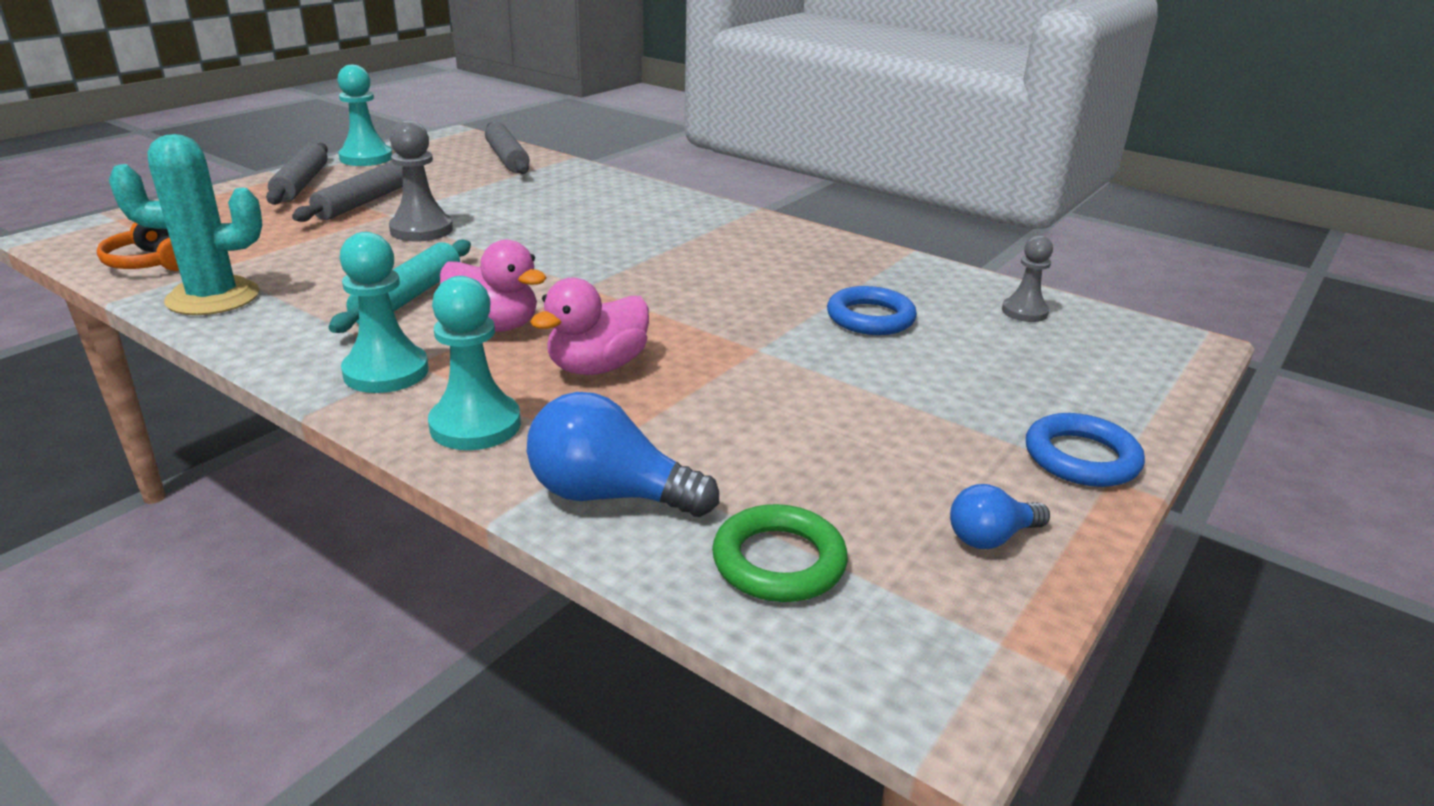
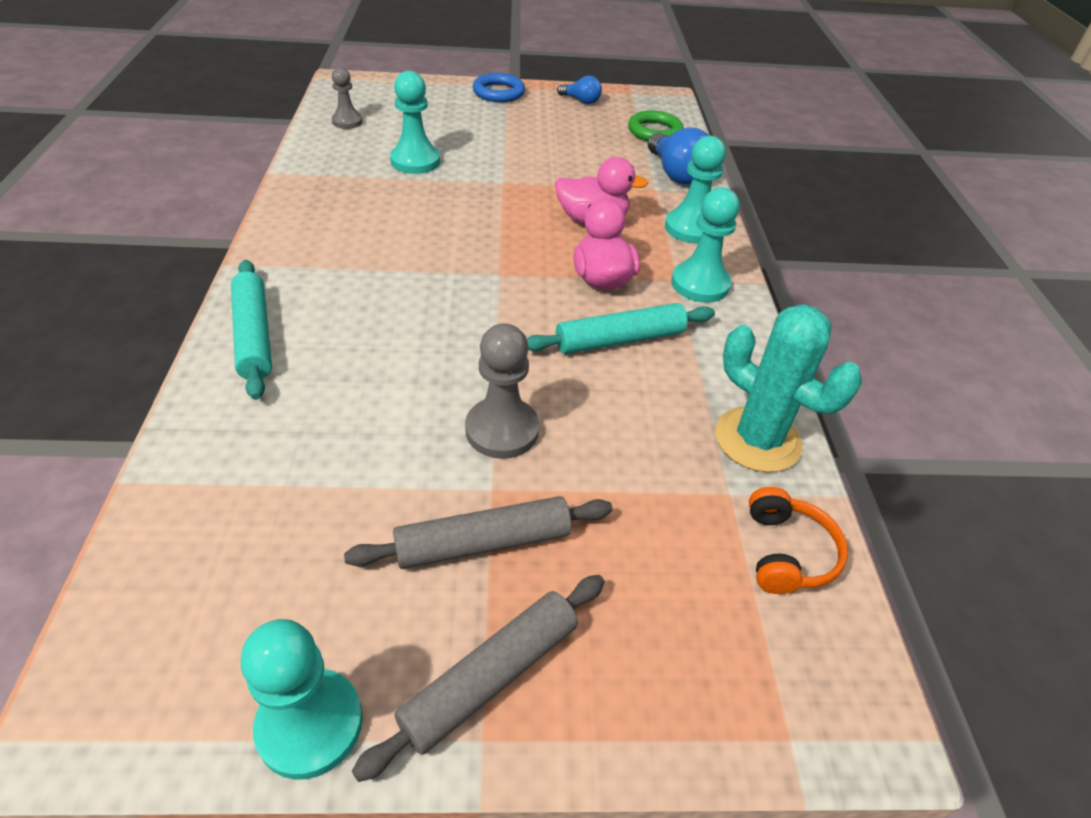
camera: 130 degrees left, 15 degrees up
grey rolling pin [485,122,529,174] -> none
blue ring [827,286,917,335] -> turquoise pawn [390,71,440,174]
none -> turquoise rolling pin [231,260,272,400]

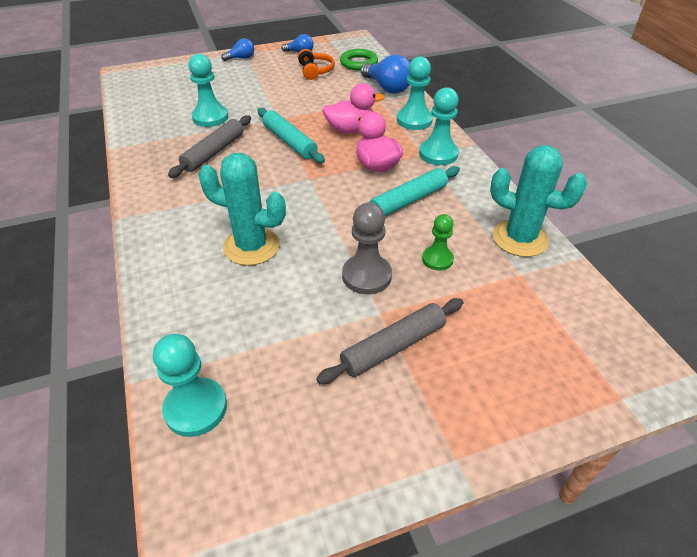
camera: 15 degrees left, 0 degrees up
turquoise rolling pin [231,260,272,400] -> turquoise rolling pin moved to [257,108,325,164]
turquoise pawn [241,619,363,780] -> turquoise pawn moved to [153,334,227,437]
grey pawn [332,67,362,129] -> none
grey rolling pin [352,575,605,782] -> grey rolling pin moved to [168,115,251,178]
blue ring [472,73,525,102] -> blue light bulb [221,38,254,61]
orange headphones [749,487,848,594] -> orange headphones moved to [298,49,335,80]
none -> turquoise cactus [198,153,286,266]
none -> green pawn [422,214,454,271]

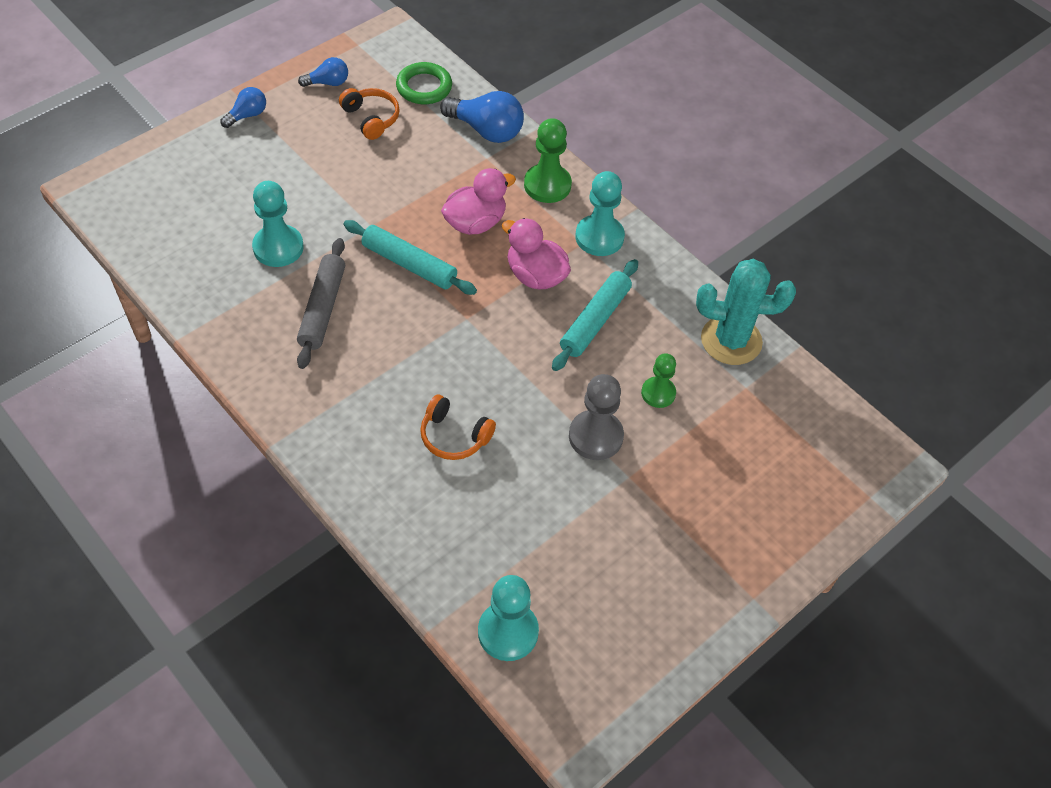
camera: 25 degrees left, 10 degrees up
turquoise cactus [198,153,286,266] -> orange headphones [420,394,496,460]
grey rolling pin [316,298,464,384] -> none
turquoise pawn [397,57,433,130] -> green pawn [524,118,572,203]

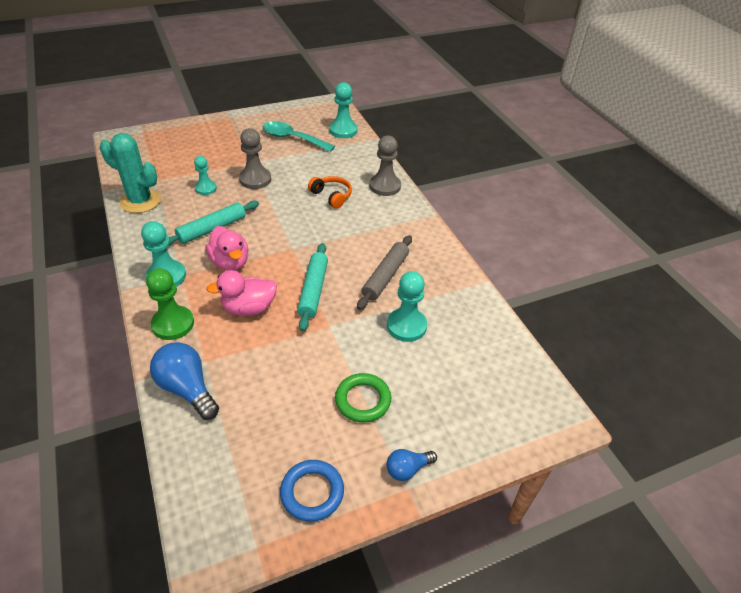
camera: 160 degrees left, 10 degrees down
blue light bulb [298,57,348,87] -> blue ring [280,460,344,522]
orange headphones [339,88,400,140] -> none
turquoise rolling pin [344,220,477,295] -> turquoise rolling pin turned 45 degrees clockwise [297,243,328,332]
green ring [396,62,452,104] -> green ring moved to [335,373,391,423]
green pawn [641,353,676,408] -> turquoise pawn [194,156,217,195]
none -> turquoise spoon [263,121,335,152]
none -> grey pawn [370,135,401,196]

